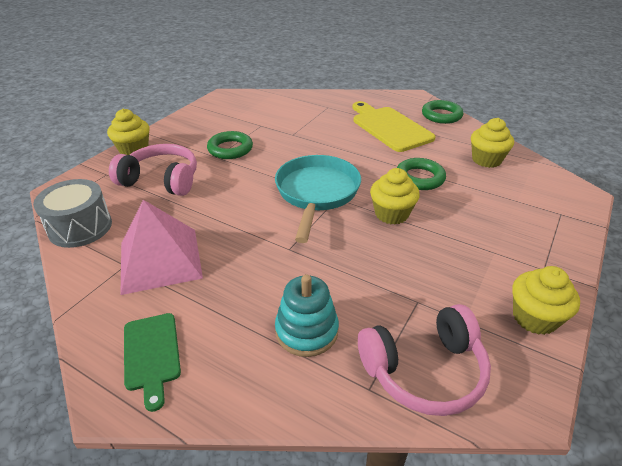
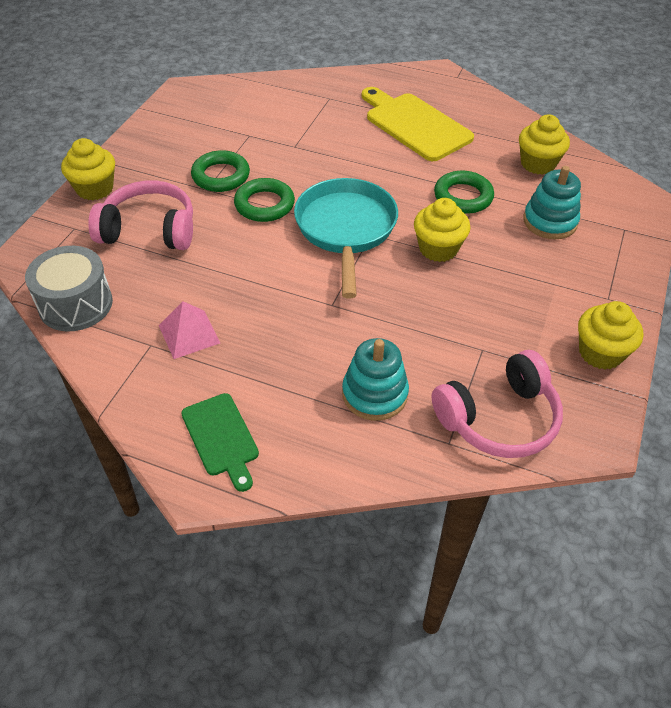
camera: 10 degrees left, 10 degrees up
pink pyramid [120,200,203,295] -> pink pyramid [159,301,220,359], size x0.56
green ring [422,100,463,124] -> green ring moved to [234,178,295,222]
none -> turquoise stacking toy [523,166,581,239]

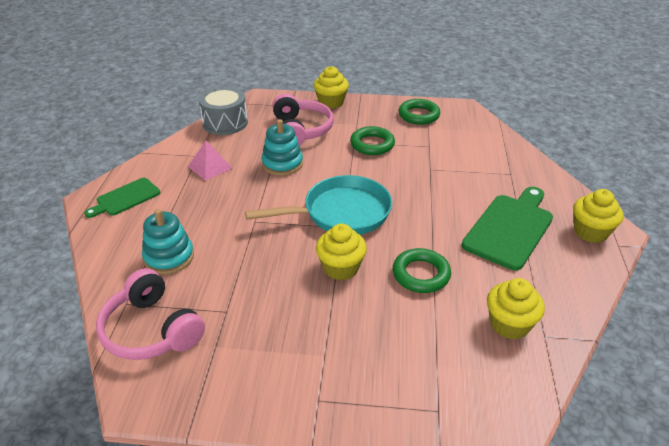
camera: 75 degrees right, 10 degrees down
green ring [234,178,295,222] -> green ring moved to [399,99,440,125]
yellow cutting board [362,87,474,161] -> green cutting board [462,187,553,271]
turquoise stacking toy [523,166,581,239] -> turquoise stacking toy moved to [261,119,303,176]
yellow cupcake [578,301,644,369] -> yellow cupcake moved to [573,189,623,243]

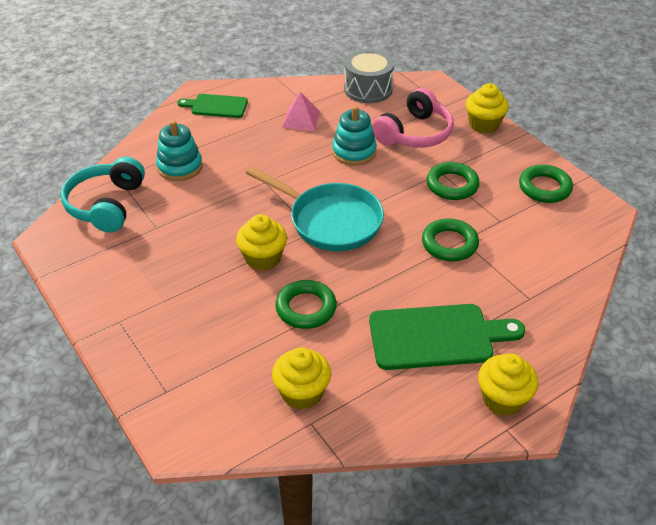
camera: 50 degrees right, 5 degrees up
pink headphones [96,268,205,360] -> turquoise headphones [61,157,145,232]
none -> green ring [422,218,479,261]

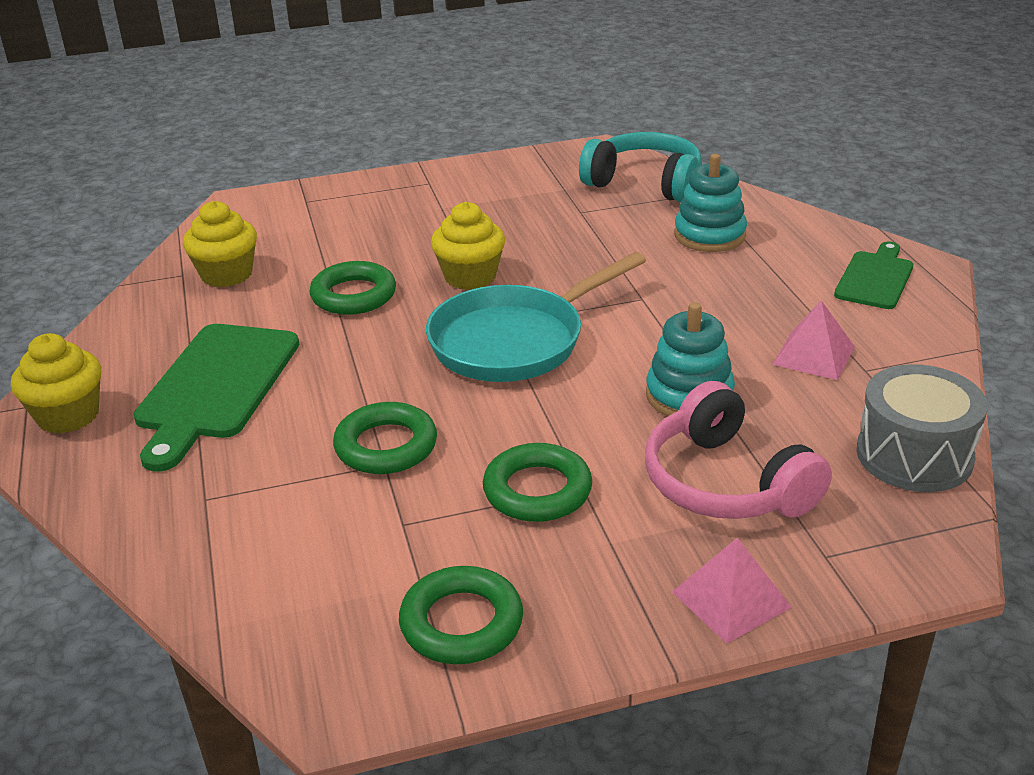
camera: 110 degrees right, 10 degrees down
yellow cupcake [466,83,509,133] -> pink pyramid [672,538,792,643]

